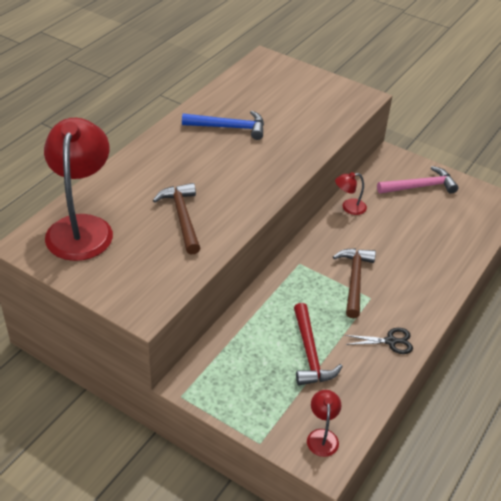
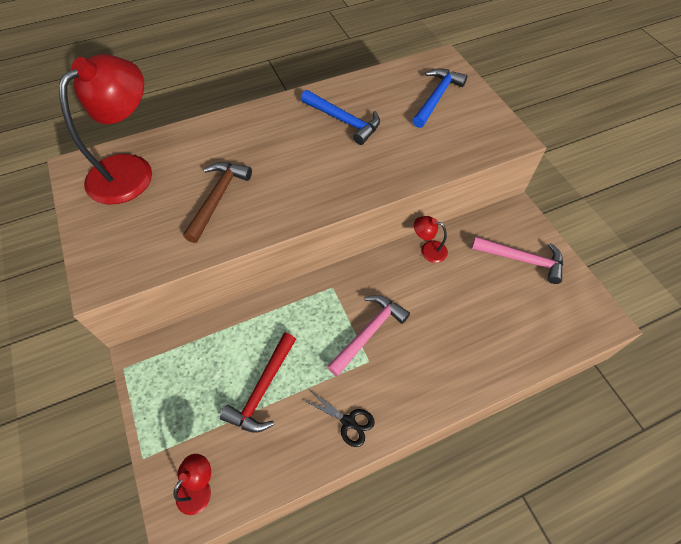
camera: 35 degrees right, 15 degrees up
brown hammer [333,248,376,318] -> pink hammer [327,295,410,376]
none -> blue hammer [412,68,467,128]

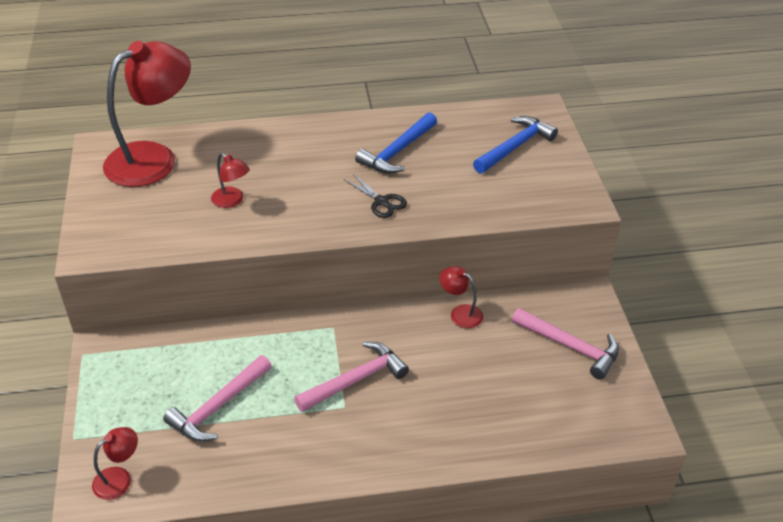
camera: 15 degrees right, 15 degrees down
brown hammer [183,162,252,243] -> red lamp [211,153,250,208]
red hammer [220,333,296,433] -> pink hammer [163,355,272,442]
blue hammer [301,90,380,145] -> blue hammer turned 75 degrees clockwise [355,112,437,174]
black scissors [303,390,375,447] -> black scissors moved to [345,174,407,218]

